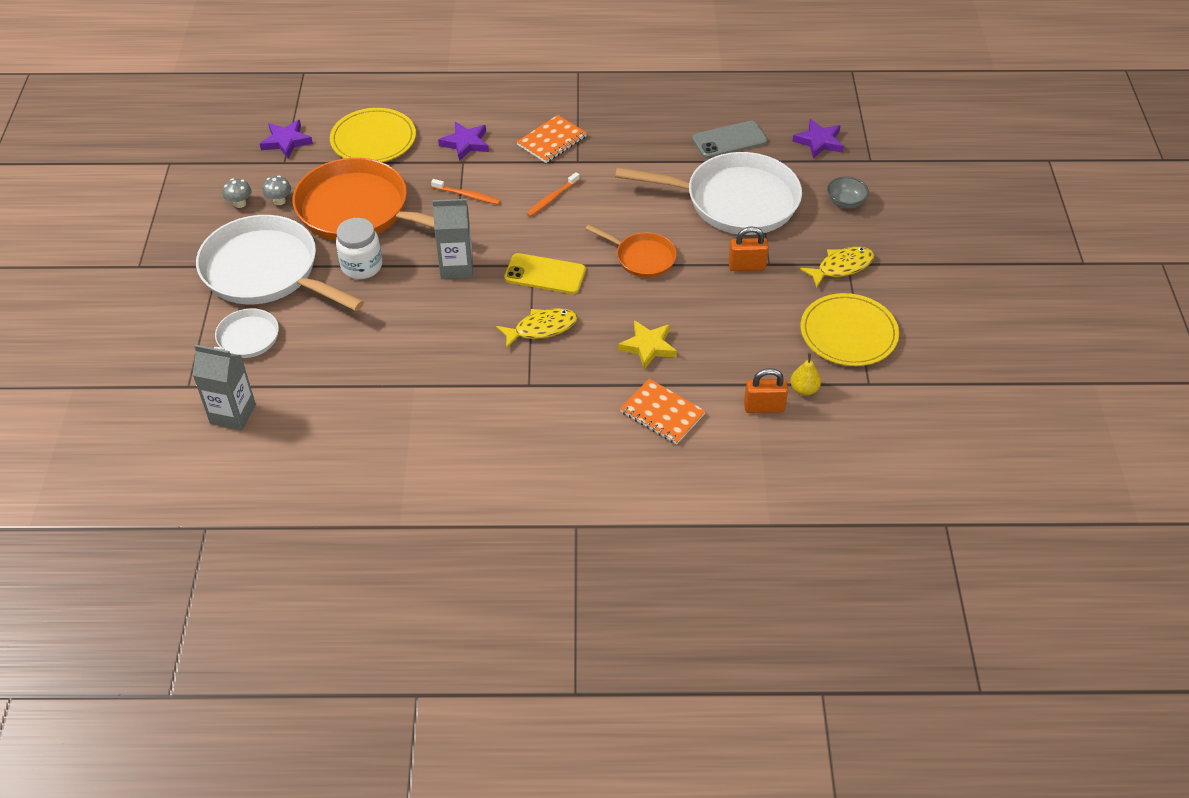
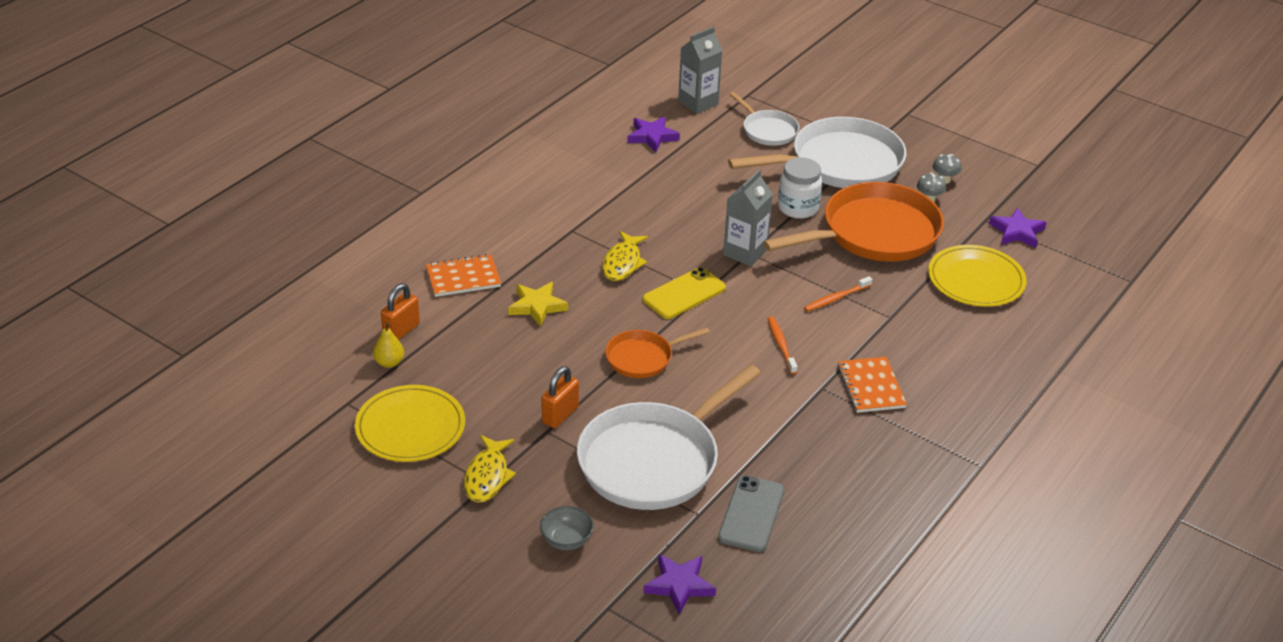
camera: 125 degrees right, 10 degrees down
purple star [438,122,489,161] -> purple star moved to [627,117,680,152]

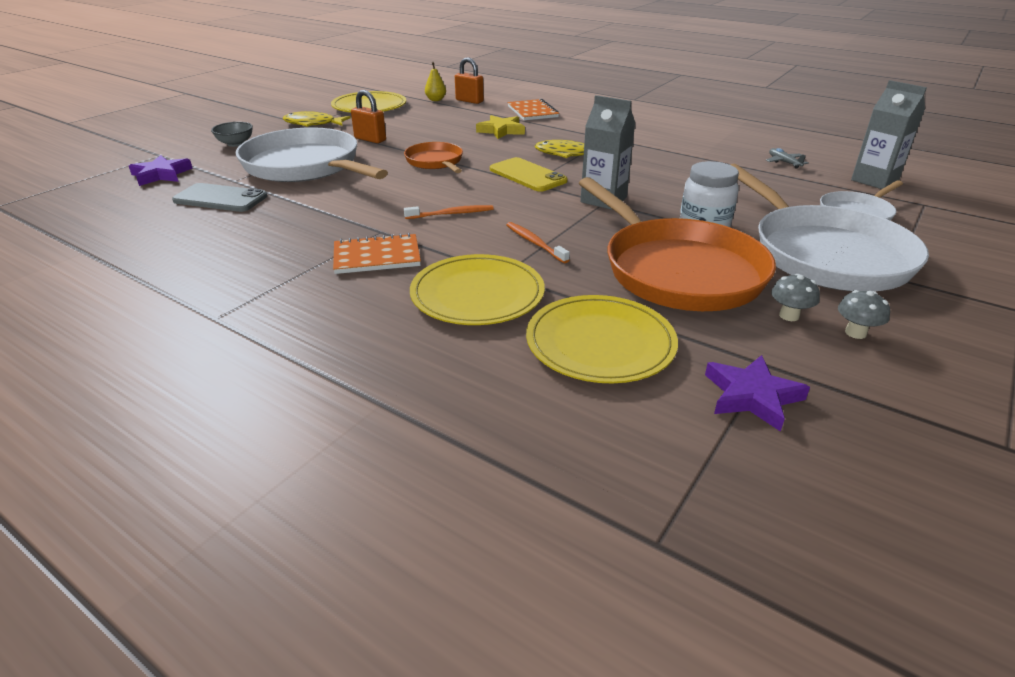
camera: 90 degrees right, 5 degrees down
purple star [627,117,680,152] -> grey plane [766,148,809,169]
none -> yellow plate [410,254,545,325]

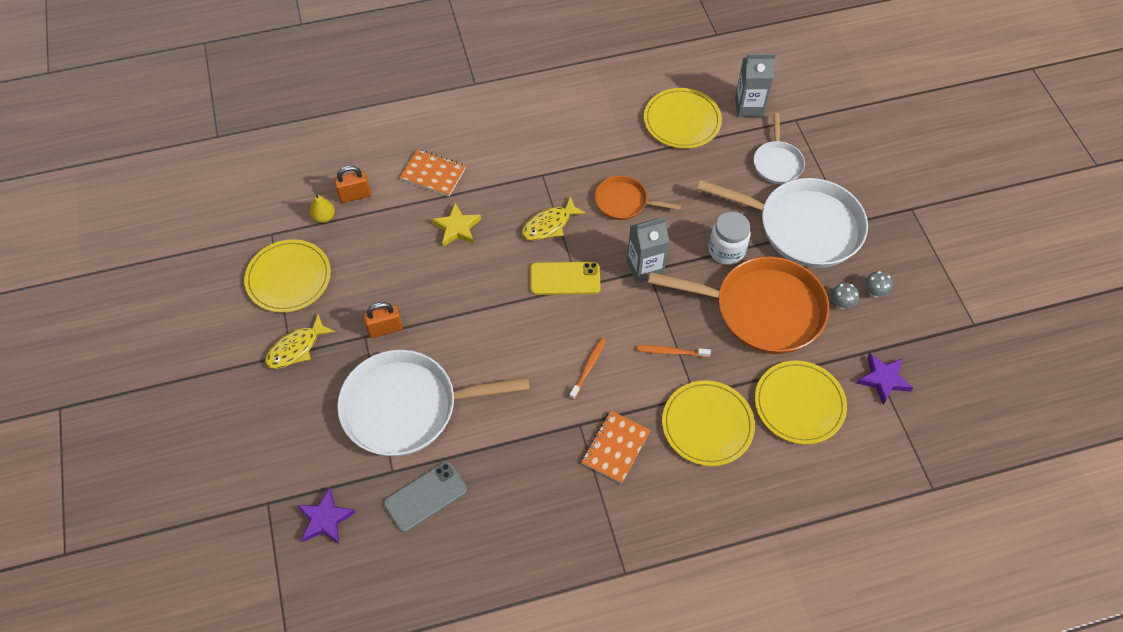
camera: 50 degrees left, 25 degrees up
grey bowl [211,122,253,147] -> none
orange pan [404,142,463,173] -> orange pan moved to [595,176,681,220]
grey plane [766,148,809,169] -> yellow plate [644,88,722,149]

